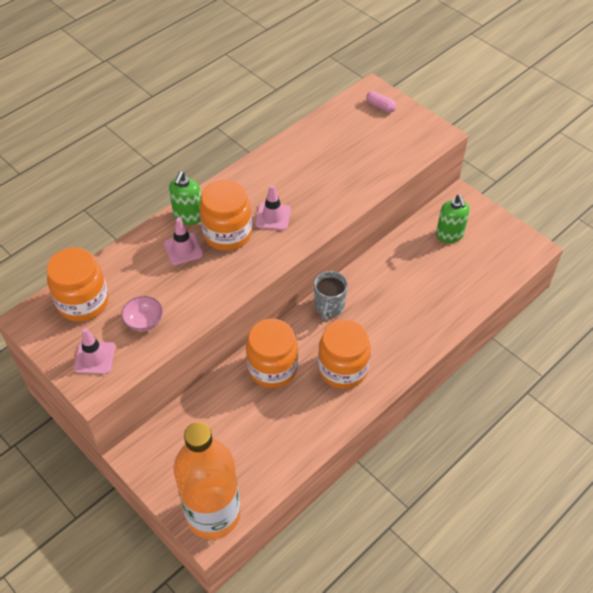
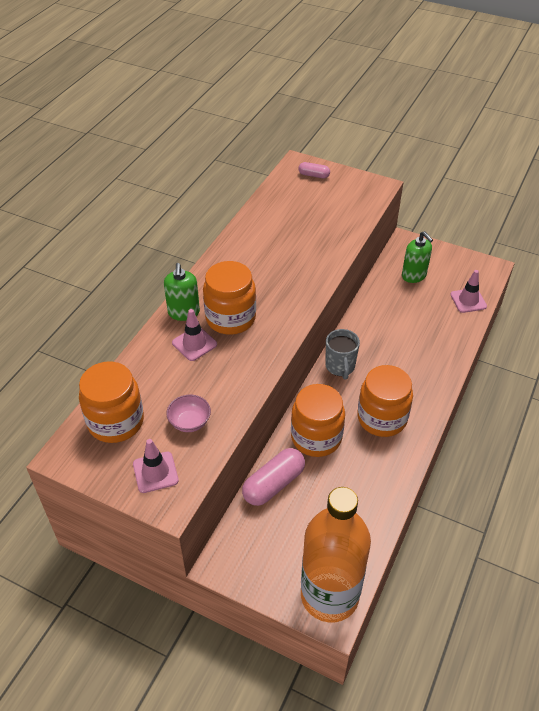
camera: 20 degrees left, 5 degrees down
pink traffic cone [255,185,291,231] -> pink traffic cone moved to [450,270,487,313]
none -> pink capsule [242,448,305,506]

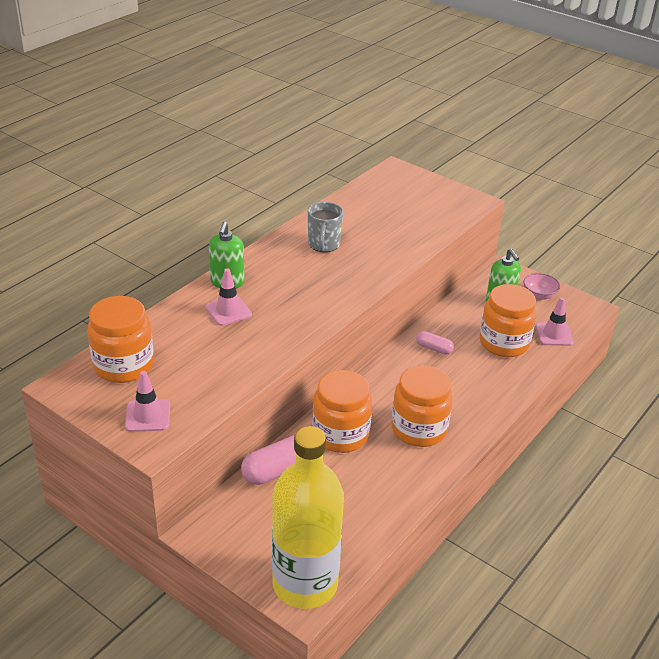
camera: 10 degrees right, 10 degrees down
pink bowl [166,395,211,432] -> pink bowl moved to [524,273,560,300]
orange jar [203,261,256,335] -> orange jar moved to [480,284,537,357]
pink capsule [298,162,330,178] -> pink capsule moved to [416,331,454,354]
orange bottle [301,487,371,622] -> yellow bottle [272,426,344,609]
grey mug [325,329,360,380] -> grey mug moved to [308,202,343,252]

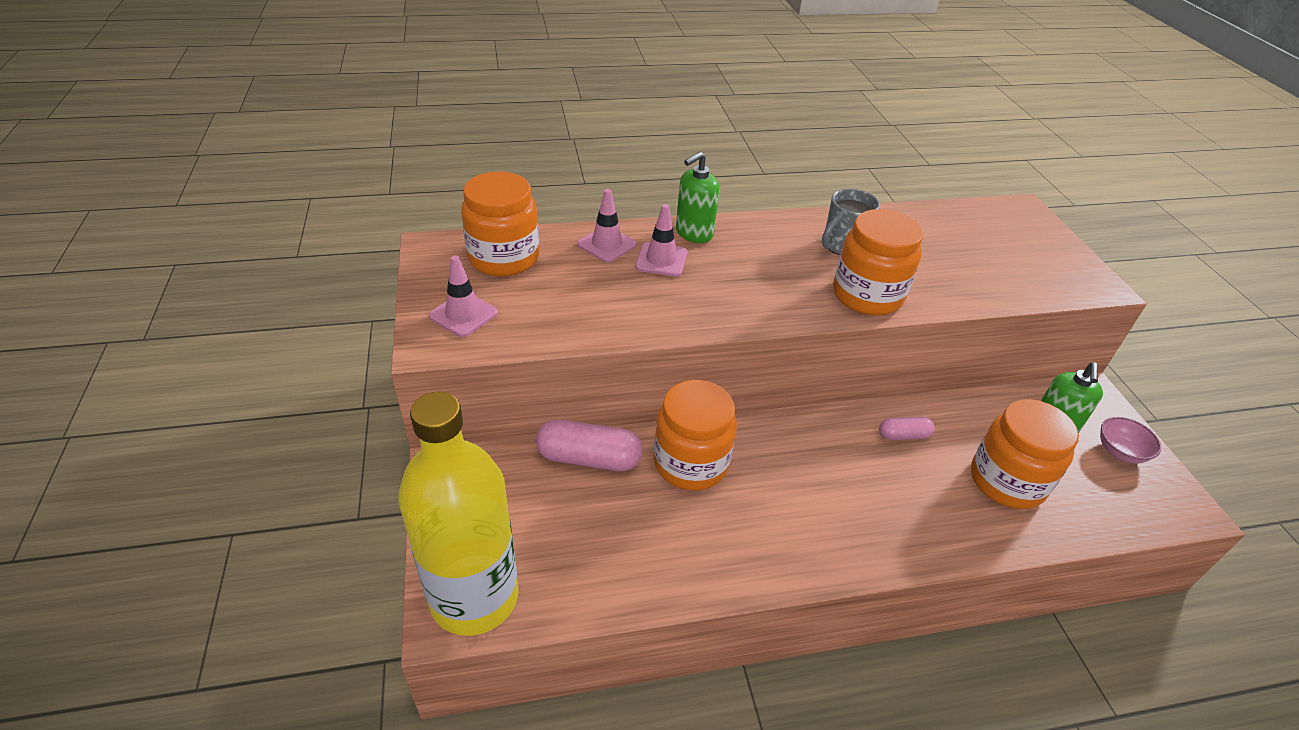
camera: 40 degrees right, 5 degrees up
orange jar [391,365,453,447] -> orange jar moved to [833,209,923,316]
pink capsule [416,331,454,354] -> pink capsule turned 75 degrees counterclockwise [879,417,935,440]
pink traffic cone [535,297,574,346] -> pink traffic cone moved to [577,189,637,262]

